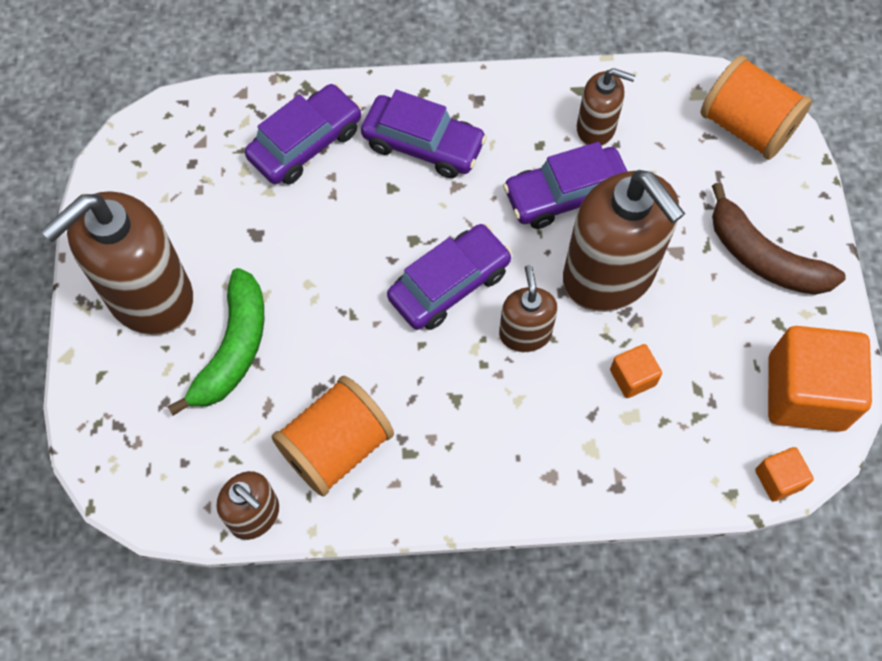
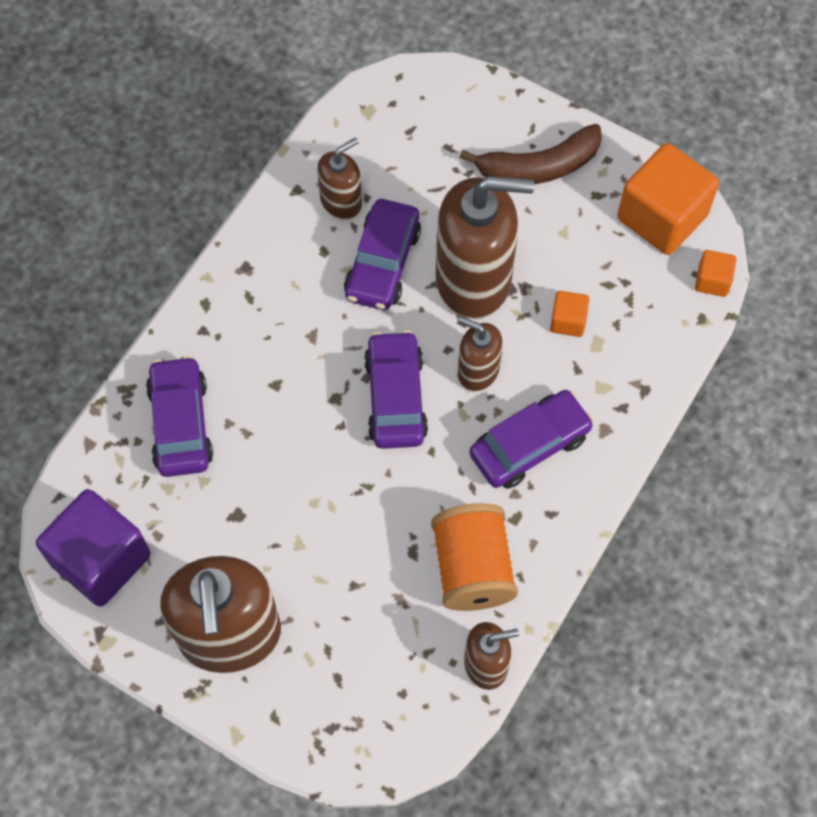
camera: 55 degrees left, 0 degrees up
green banana [168,268,264,416] -> none
purple car [361,90,487,178] -> purple car moved to [469,390,594,489]
orange spool [700,55,812,160] -> none
none -> purple cube [36,489,151,606]

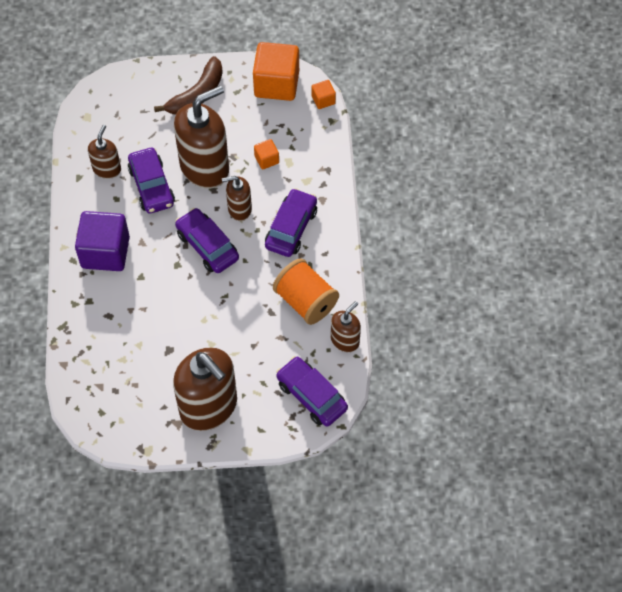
camera: 35 degrees left, 5 degrees down
purple cube [36,489,151,606] -> purple cube moved to [75,211,130,271]
purple car [146,356,213,477] -> purple car moved to [276,356,348,427]

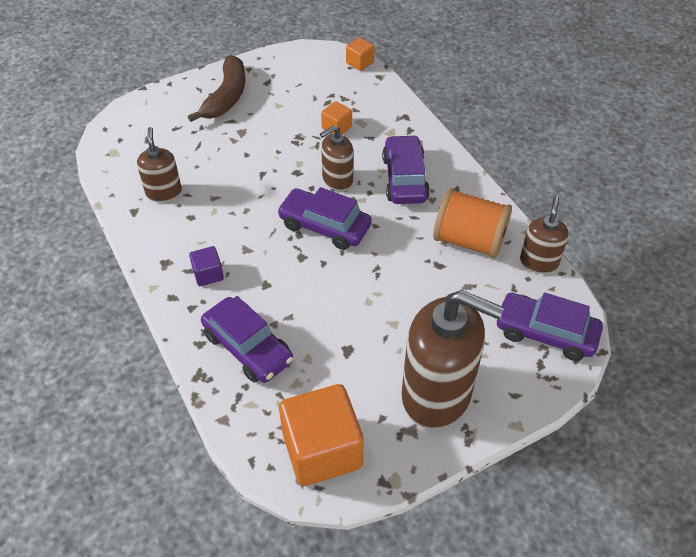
camera: 25 degrees left, 10 degrees down
purple cube [75,211,130,271] -> purple cube [189,246,224,286], size x0.47
purple car [128,148,175,213] -> purple car moved to [201,296,293,383]
brown soap dispenser [174,86,229,189] -> none
orange cube [253,42,299,101] -> orange cube moved to [279,384,364,486]

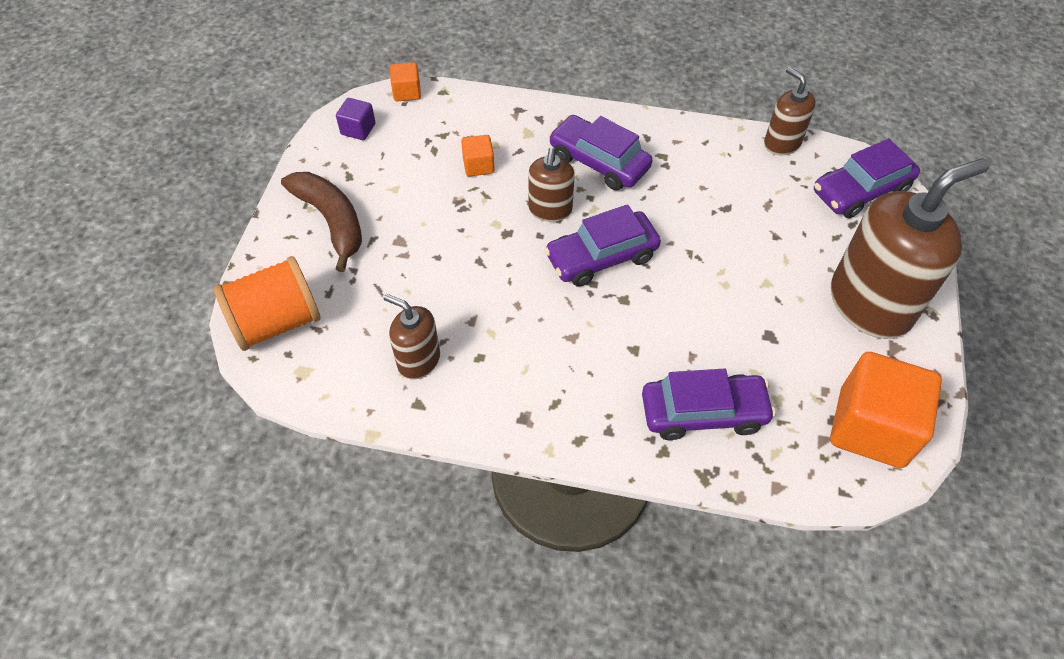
camera: 50 degrees left, 5 degrees up
purple cube [189,246,224,286] -> purple cube moved to [336,98,375,140]
orange spool [433,188,512,258] -> orange spool moved to [214,256,321,351]

